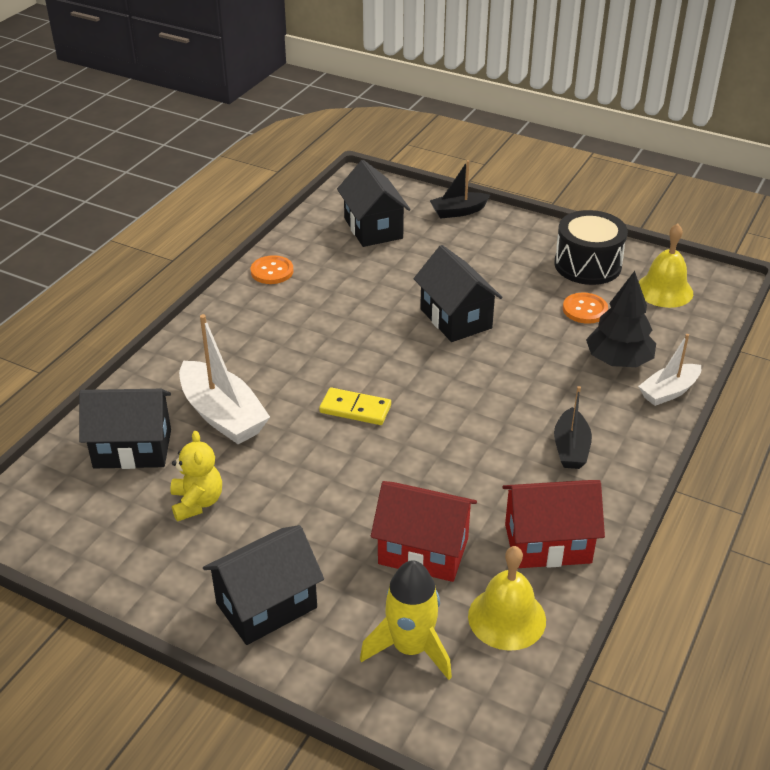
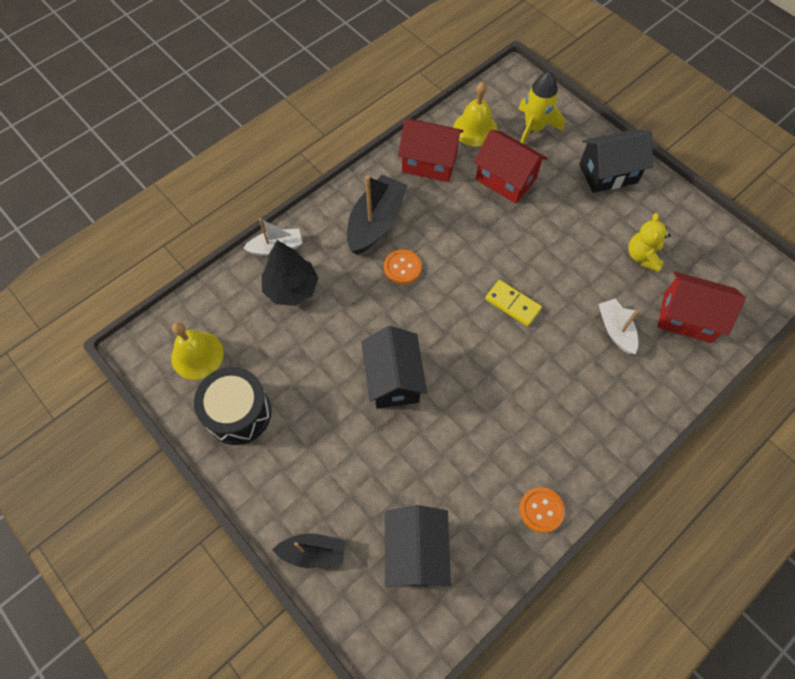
camera: 160 degrees left, 25 degrees up
black house [79,389,171,469] -> red house [658,271,745,343]
white boat [179,314,270,444] -> white boat [598,298,639,354], size x0.61
black boat [554,386,592,469] -> black boat [347,175,408,255], size x1.64
orange button [563,293,608,324] -> orange button moved to [384,249,422,284]

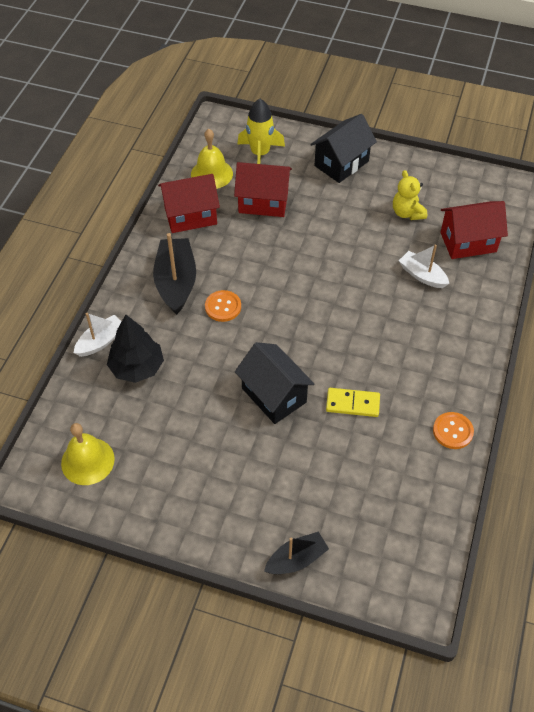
camera: 30 degrees left, 10 degrees down
black drum [194,367,272,445] -> none
black house [385,505,451,587] -> none
yellow domino [485,280,542,326] -> yellow domino moved to [326,388,380,417]

